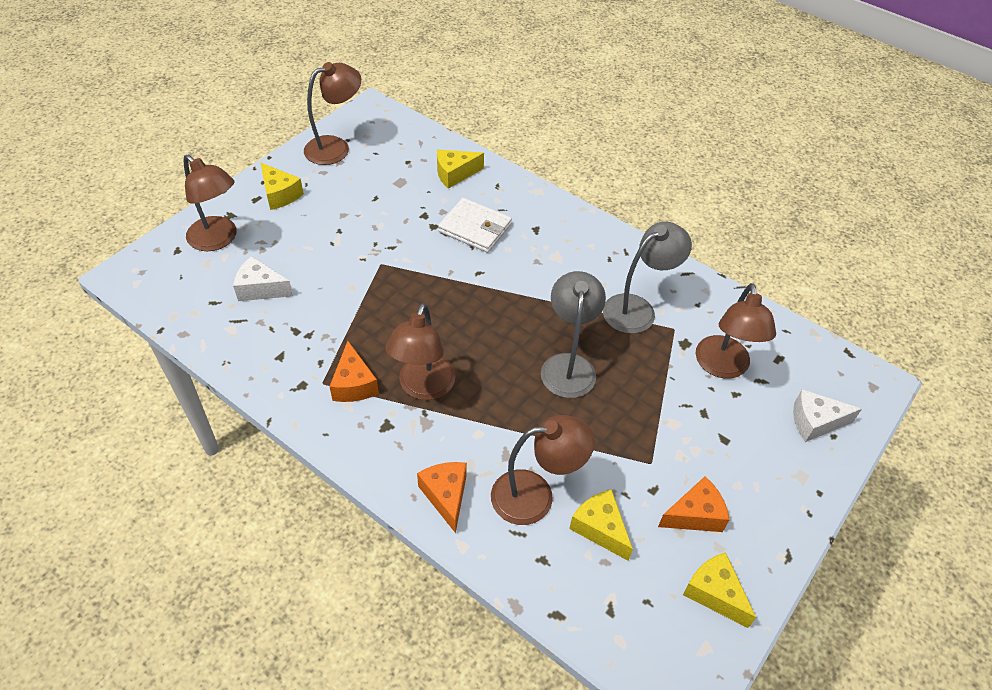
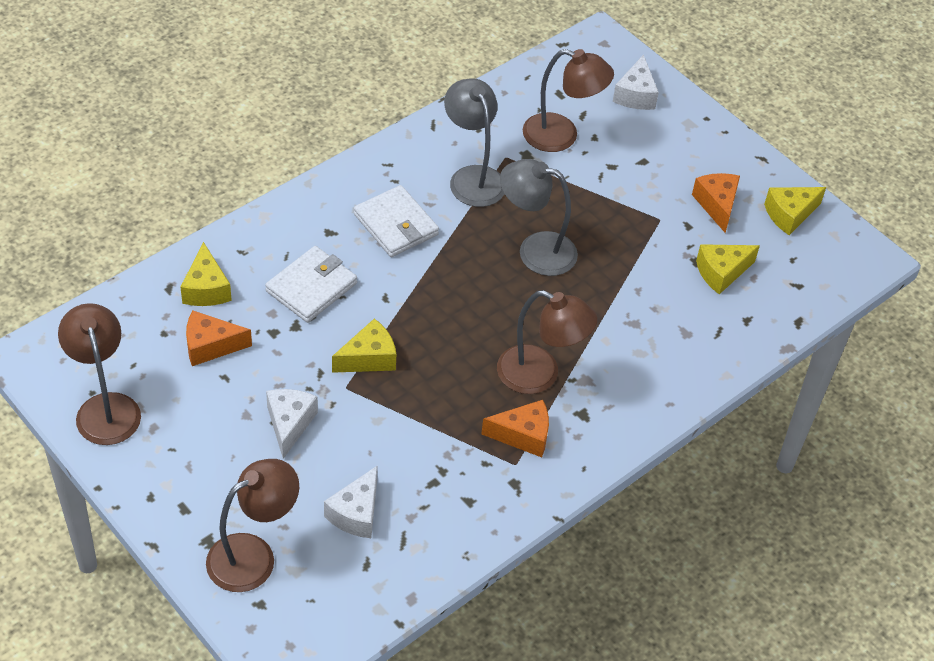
camera: 80 degrees left, 0 degrees up
yellow cheese [261,163,304,210] -> yellow cheese moved to [332,319,396,373]
orange cheese [417,462,467,533] -> orange cheese moved to [186,311,252,366]
brown lamp [491,415,595,525] -> none
none -> white cheese [266,389,318,459]
none -> white wallet [354,185,439,257]

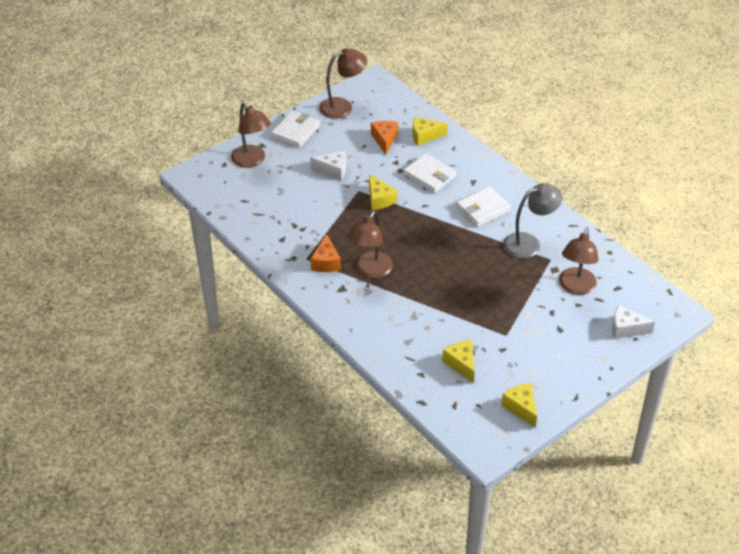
camera: 95 degrees right, 5 degrees down
white cheese [324,465,378,538] -> none
grey lamp [500,159,578,276] -> none
orange cheese [692,173,740,233] -> none
none -> white wallet [271,111,320,148]

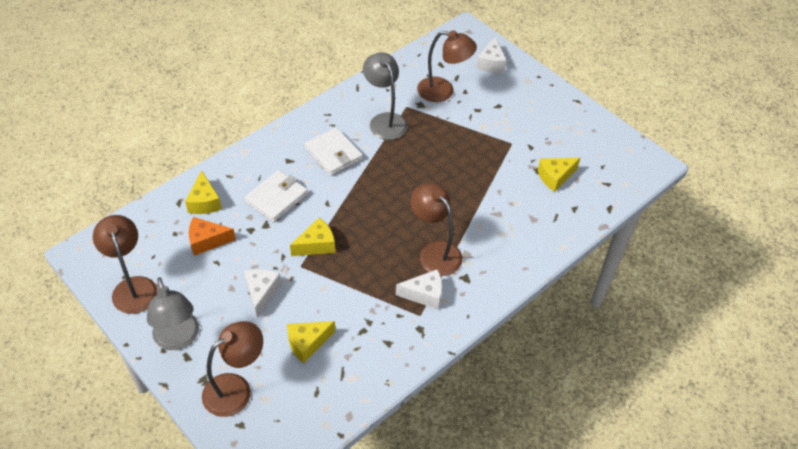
camera: 95 degrees left, 5 degrees up
white wallet [271,111,320,148] -> grey lamp [147,278,199,350]
orange cheese [311,234,341,272] -> white cheese [396,269,442,310]
brown lamp [347,211,393,278] -> brown lamp turned 150 degrees counterclockwise [411,183,463,276]
yellow cheese [501,383,537,427] -> yellow cheese moved to [287,321,335,364]

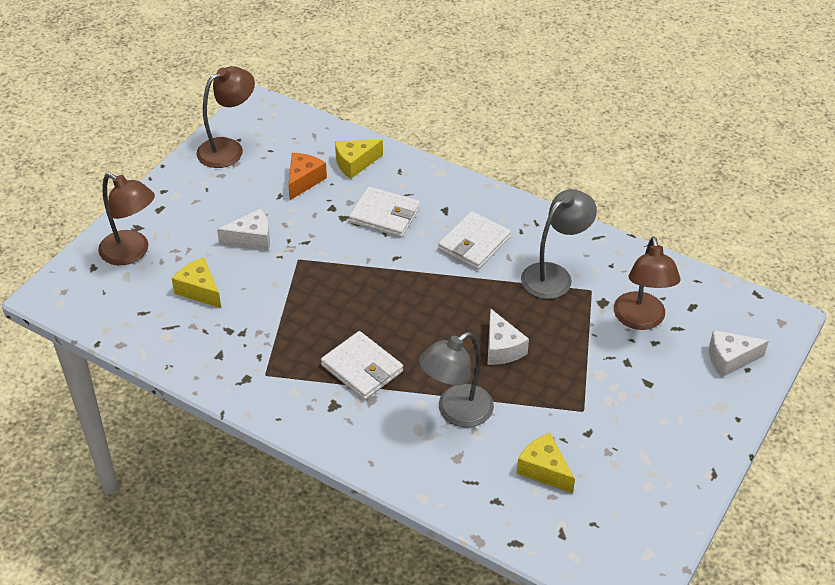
camera: 75 degrees right, 5 degrees down
grey lamp [147,278,199,350] -> grey lamp moved to [419,332,494,428]
orange cheese [189,217,236,256] -> orange cheese turned 45 degrees clockwise [288,153,327,200]
yellow cheese [290,218,335,256] -> none
white cheese [396,269,442,310] -> white cheese moved to [487,308,529,365]
brown lamp [411,183,463,276] -> white wallet [321,331,403,400]

